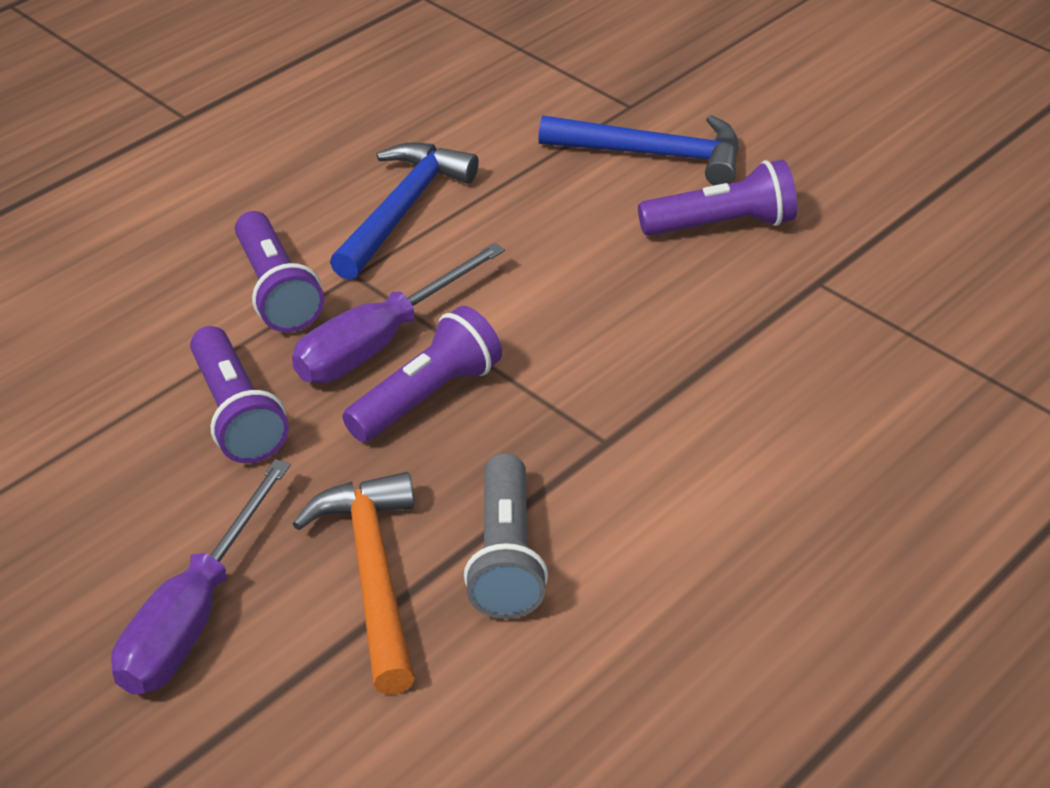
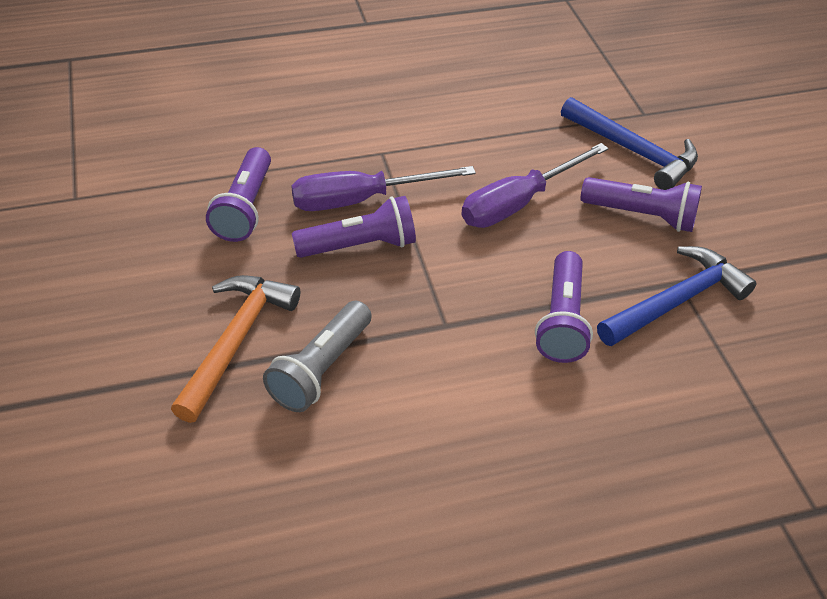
camera: 30 degrees right, 5 degrees up
purple screwdriver [111,459,290,694] -> purple screwdriver moved to [461,143,609,228]
purple flashlight [235,211,324,332] -> purple flashlight moved to [535,251,593,363]
blue hammer [330,142,479,280] -> blue hammer moved to [597,246,756,346]

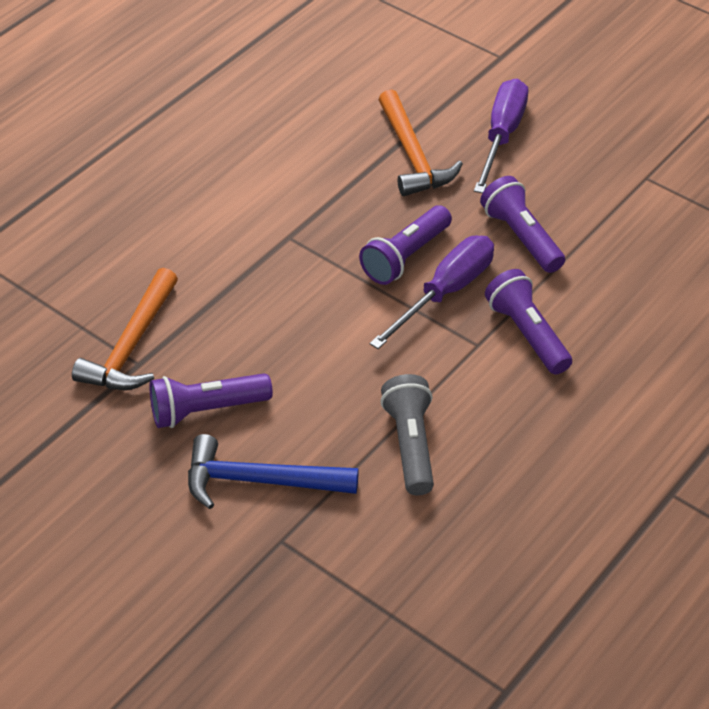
camera: 145 degrees right, 0 degrees up
grey flashlight [263,301,372,412] -> grey flashlight moved to [380,374,434,495]
purple screwdriver [461,143,609,228] -> purple screwdriver moved to [474,79,528,193]
purple flashlight [535,251,593,363] -> purple flashlight moved to [485,269,572,375]
blue hammer [597,246,756,346] -> orange hammer [72,268,178,390]

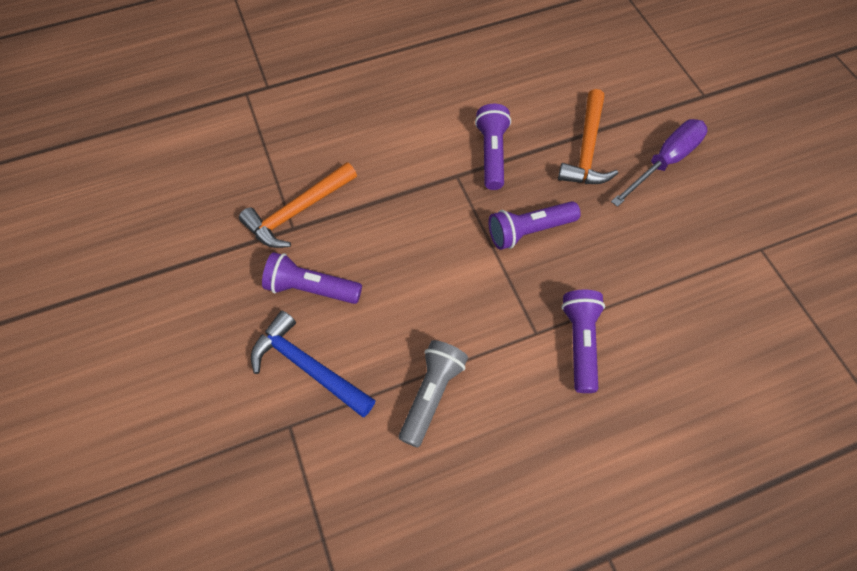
camera: 30 degrees right, 15 degrees up
purple screwdriver [370,235,494,349] -> none
purple flashlight [480,176,565,273] -> purple flashlight moved to [475,104,511,190]

